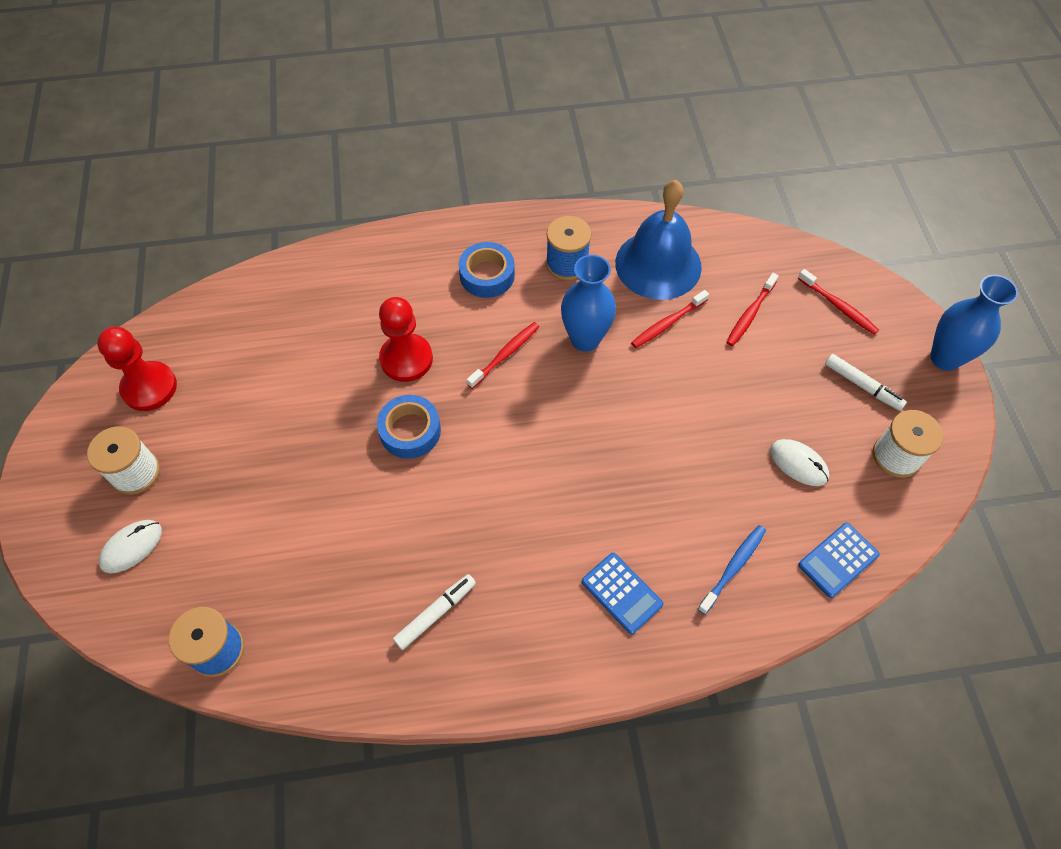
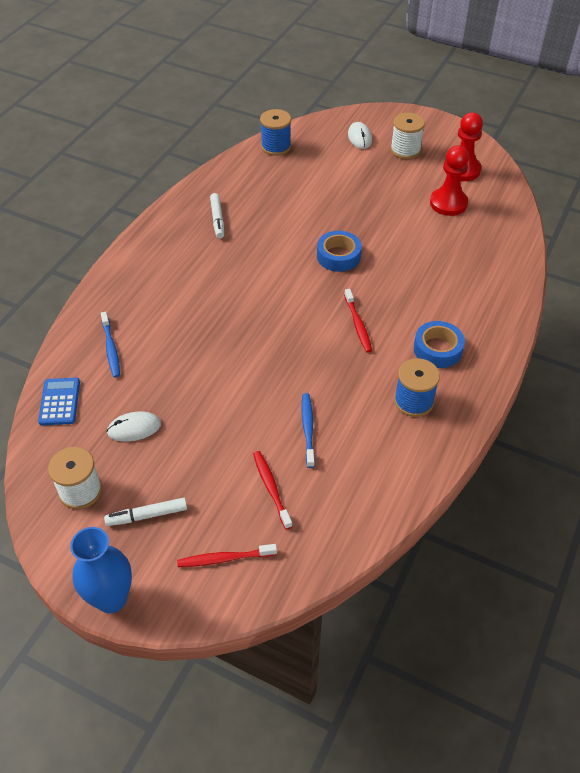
camera: 125 degrees right, 10 degrees down
red pawn [379,297,433,382] -> red pawn moved to [430,145,469,216]
blue vase [561,255,616,352] -> none
blue calculator [582,553,663,634] -> none
blue bell [615,180,702,300] -> none
red toothbrush [631,290,709,348] -> blue toothbrush [301,393,315,468]

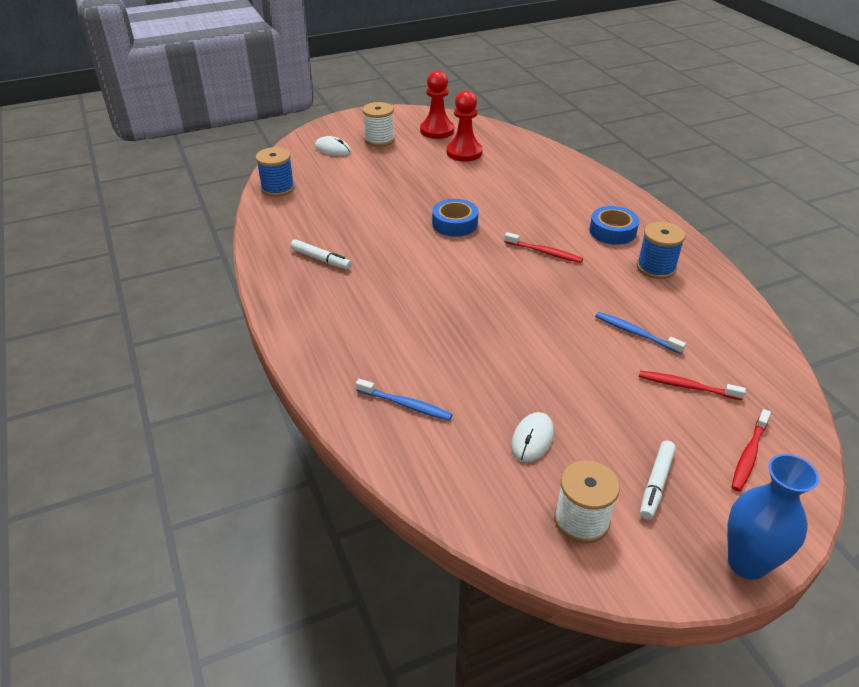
camera: 50 degrees left, 10 degrees down
blue calculator [38,378,80,425] -> none

